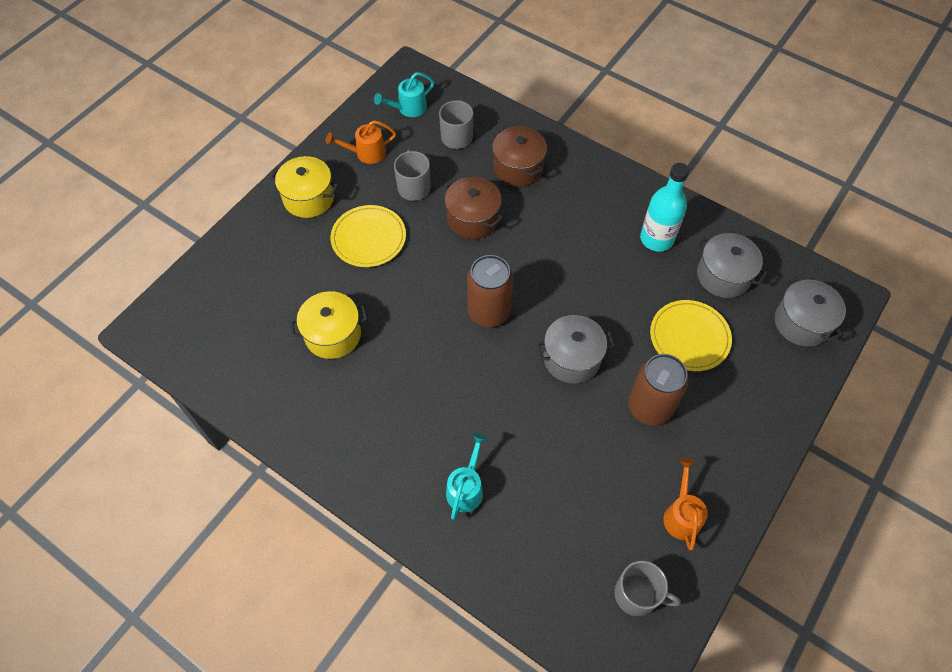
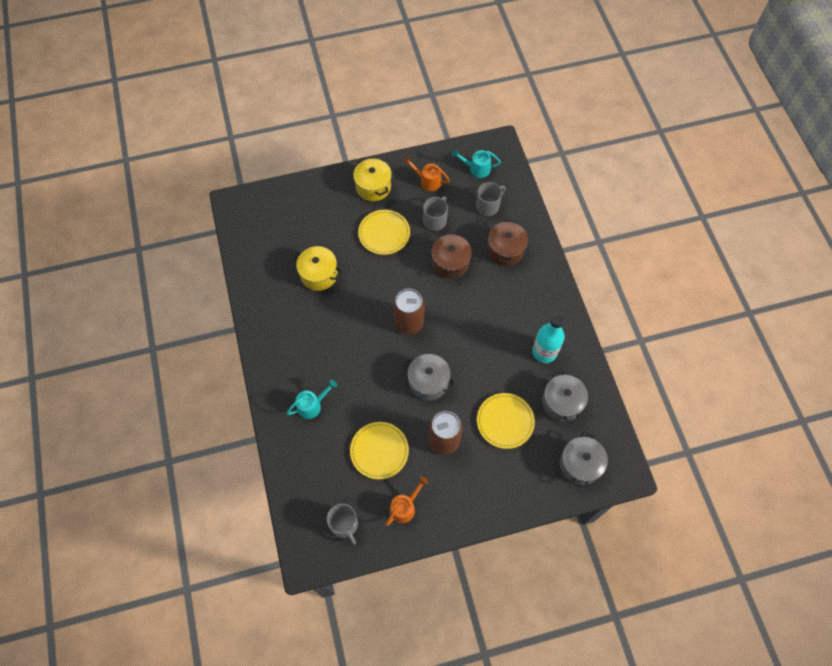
camera: 40 degrees right, 5 degrees up
none -> yellow plate [350,422,409,479]

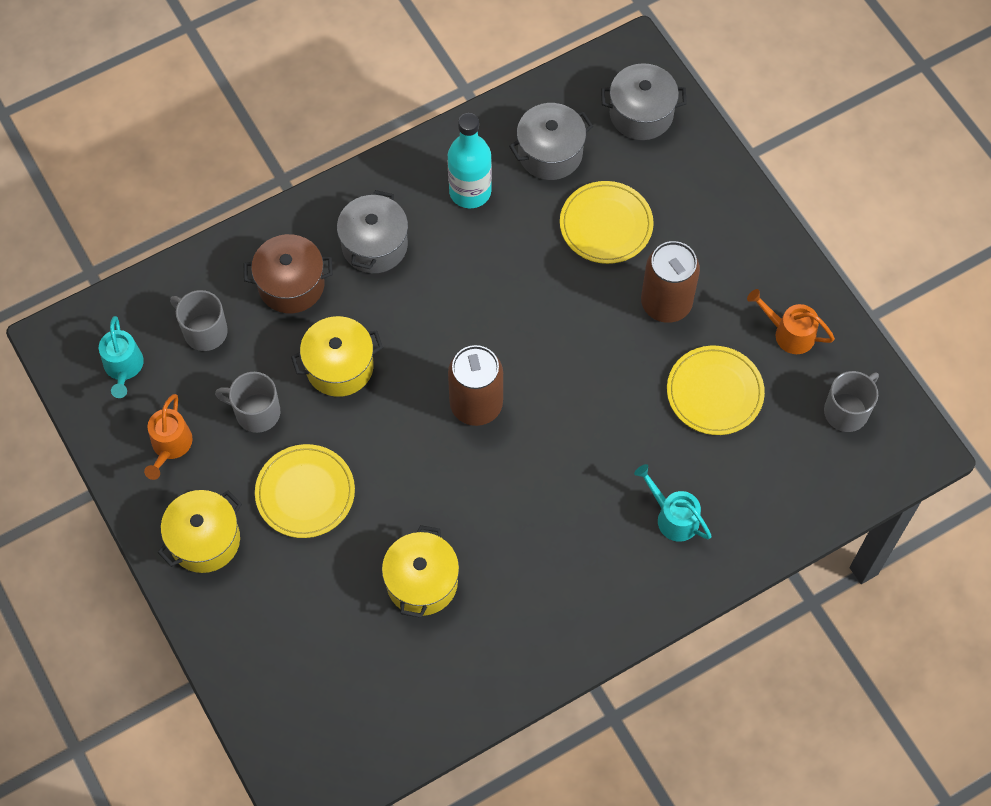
camera: 105 degrees left, 0 degrees up
grey pot [403,354,455,401] -> grey pot moved to [337,190,408,273]
brown pot [431,232,472,279] -> yellow pot [291,316,383,397]

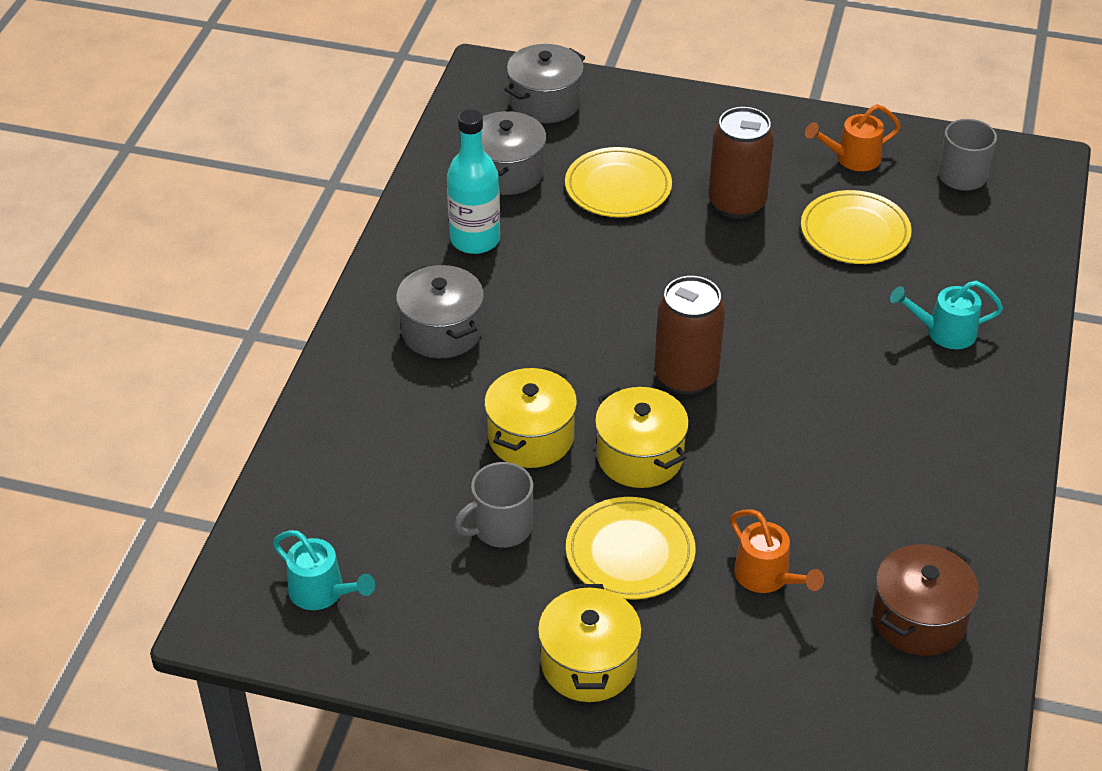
camera: 45 degrees left, 20 degrees down
orange watering can [144,394,193,480] -> orange watering can moved to [730,509,824,593]
grey mug [170,290,228,351] -> none
brown pot [244,234,333,313] -> brown pot moved to [872,544,979,656]
yellow pot [382,525,459,618] -> yellow pot moved to [595,387,689,488]

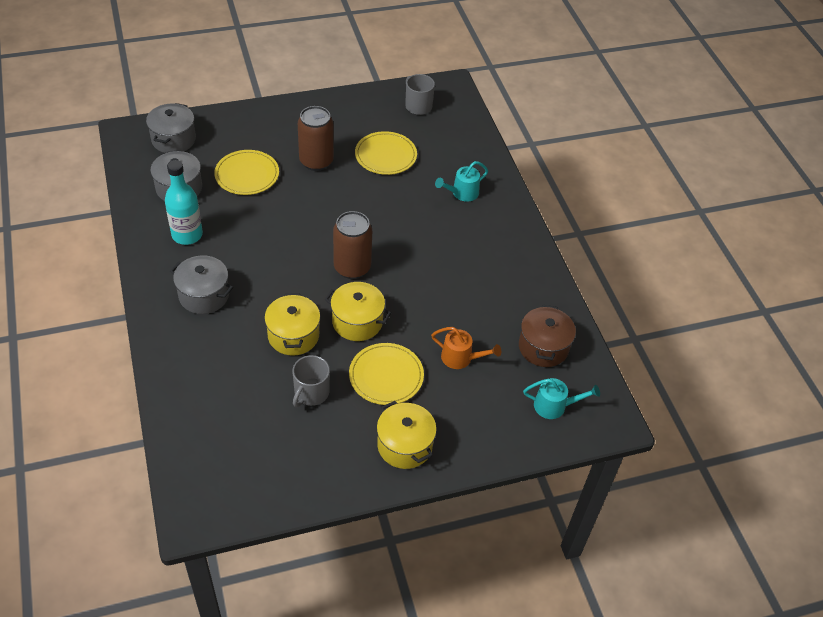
camera: 35 degrees left, 5 degrees up
turquoise watering can [273,530,375,610] -> turquoise watering can moved to [523,378,600,419]
orange watering can [805,104,901,171] -> none

